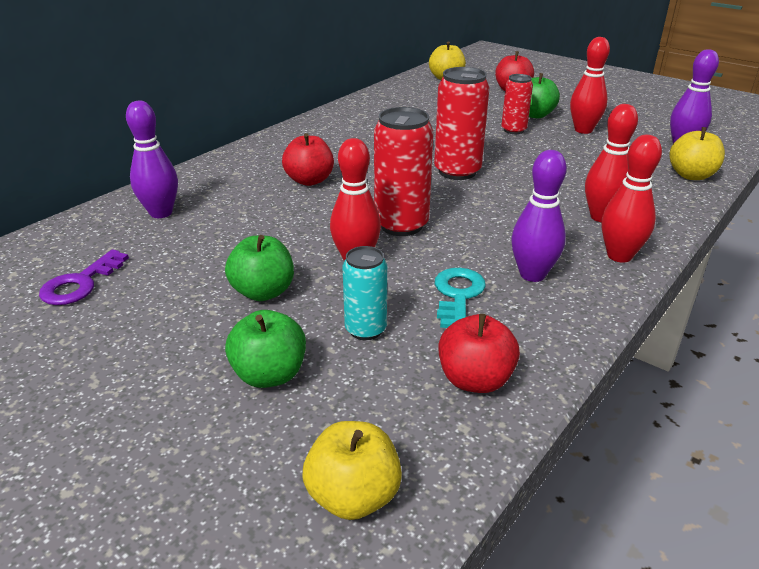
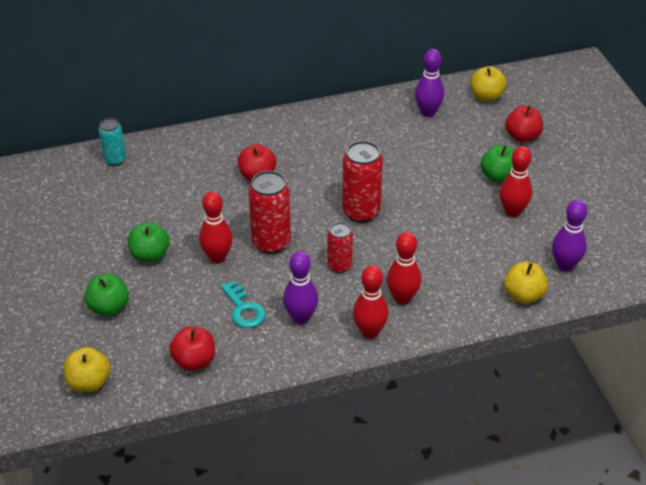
camera: 35 degrees right, 10 degrees up
purple key [39,249,129,305] -> none
purple bowling pin [126,101,178,218] -> purple bowling pin moved to [415,49,444,117]
turquoise can [342,246,387,340] -> turquoise can moved to [98,118,126,166]
turquoise key [435,268,486,328] -> turquoise key turned 105 degrees clockwise [221,281,266,328]
red can [501,74,533,134] -> red can moved to [328,222,353,273]

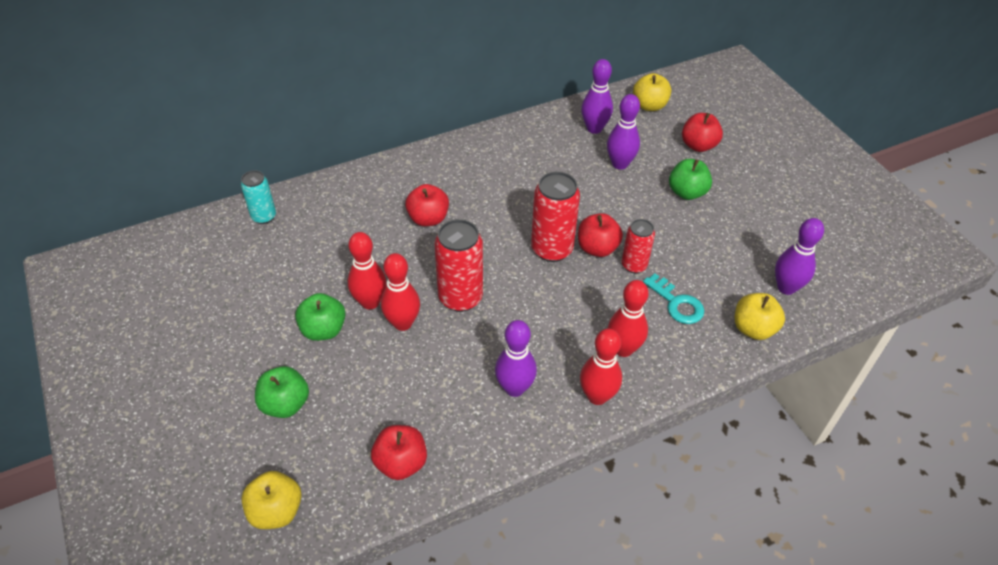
camera: 10 degrees left, 5 degrees up
turquoise key [221,281,266,328] -> turquoise key moved to [643,273,704,324]
red can [328,222,353,273] -> red can moved to [622,219,655,273]
red bowling pin [500,146,532,217] -> red bowling pin moved to [348,232,387,310]
none -> red apple [578,213,623,257]
none -> purple bowling pin [607,94,640,170]

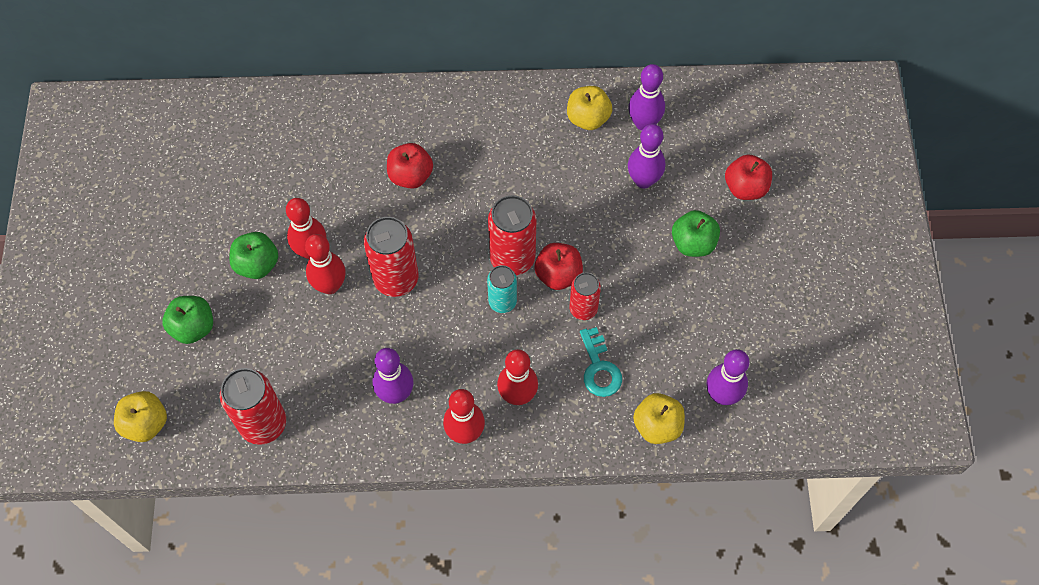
camera: 25 degrees right, 15 degrees up
turquoise can [241,170,276,224] -> turquoise can moved to [487,265,517,313]
red apple [371,425,427,480] -> red can [220,368,286,445]
yellow apple [633,73,671,111] -> yellow apple moved to [567,86,612,130]

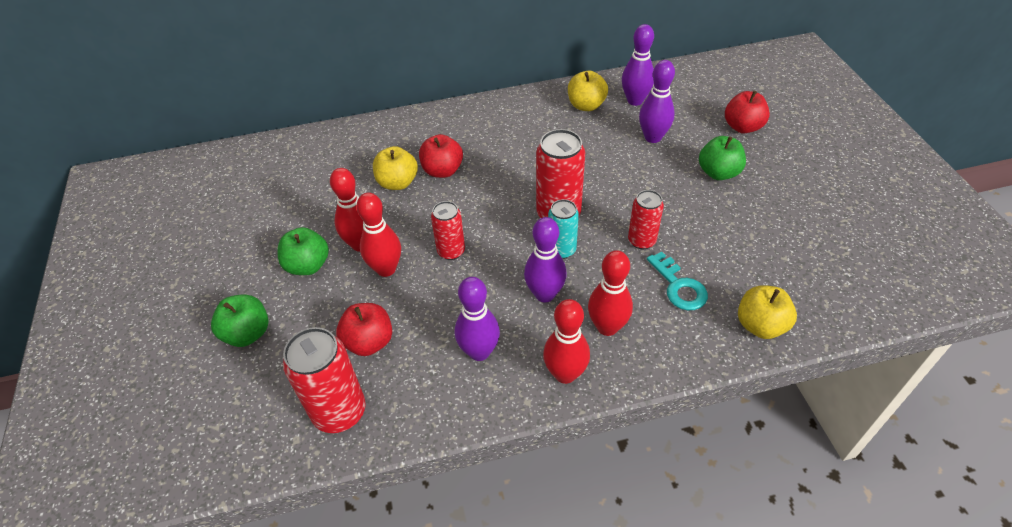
camera: 10 degrees left, 15 degrees down
yellow apple [114,391,167,442] -> yellow apple moved to [373,146,418,190]
red can [364,217,418,297] -> red can [431,201,465,260], size x0.61
red apple [534,243,583,290] -> red apple moved to [336,303,392,356]
purple bowling pin [707,349,749,405] -> purple bowling pin moved to [524,217,567,302]

